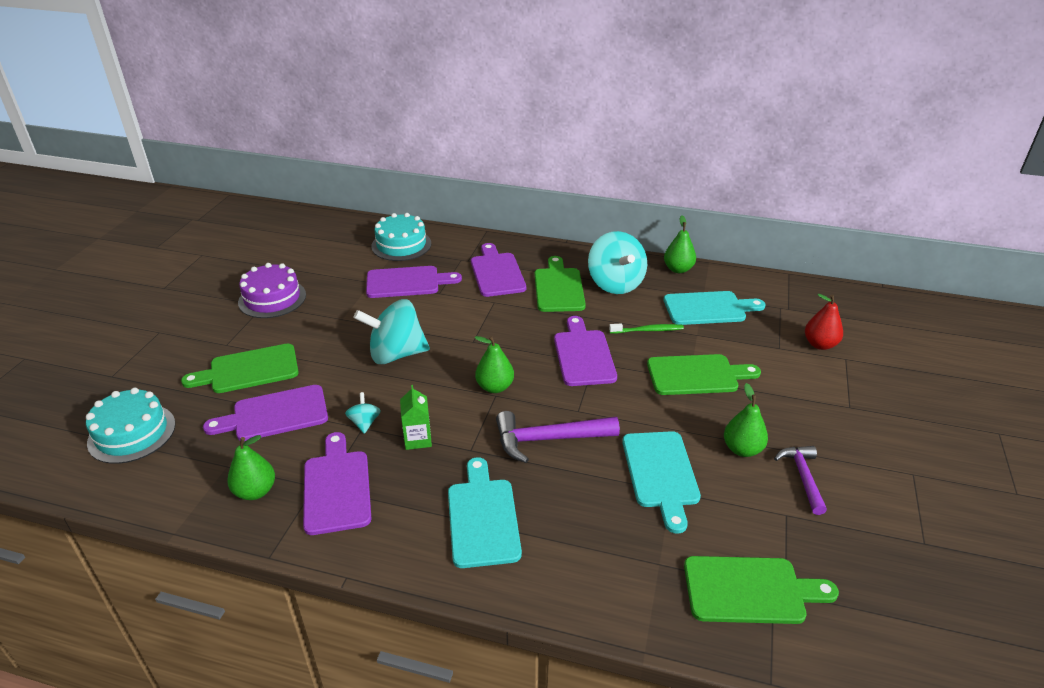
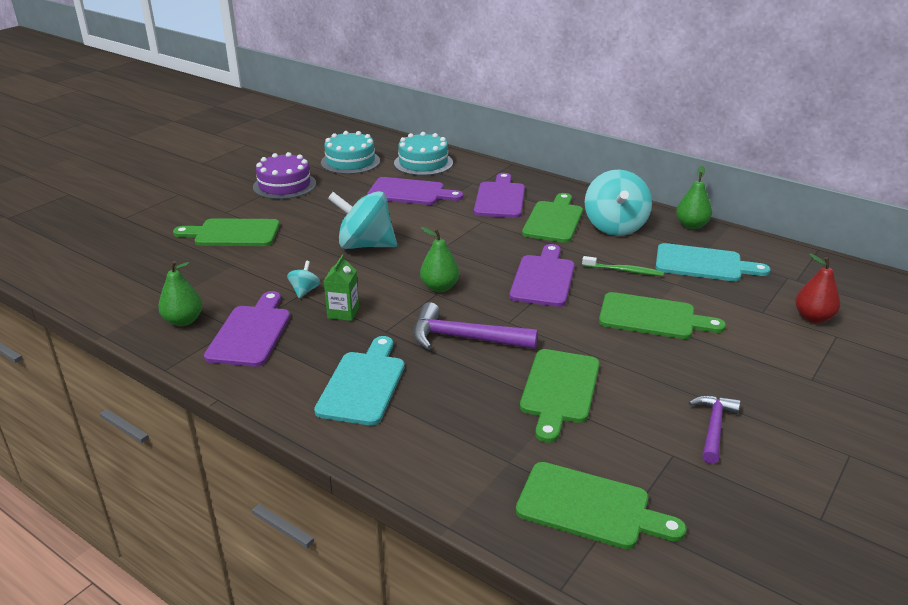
camera: 20 degrees right, 5 degrees down
turquoise cake [86,388,176,464] -> turquoise cake moved to [321,131,380,174]
purple cutting board [203,385,328,441] -> none
turquoise cutting board [622,431,701,534] -> green cutting board [520,349,600,443]
green pear [724,383,768,457] -> none

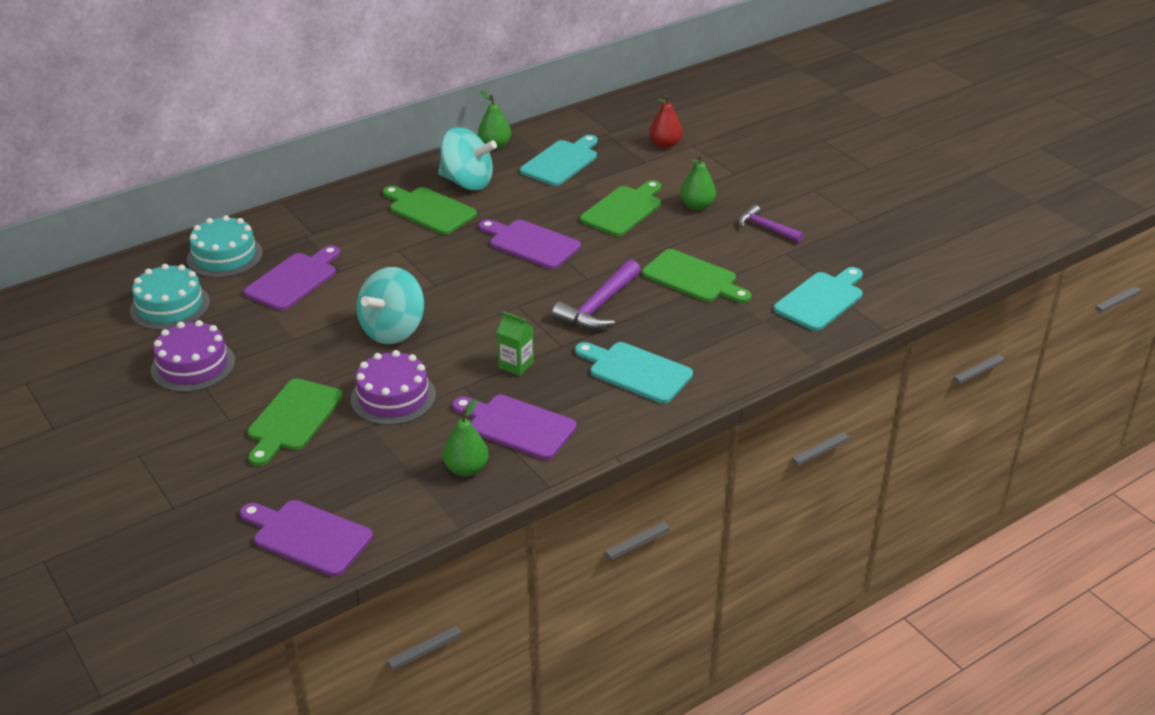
camera: 70 degrees left, 5 degrees up
turquoise spinning top [287,261,320,298] -> none
green pear [420,227,459,292] -> green pear moved to [680,155,716,210]
purple cutting board [474,173,525,218] -> purple cutting board moved to [240,500,373,577]
green cutting board [516,462,686,549] -> turquoise cutting board [774,267,863,331]
green toothbrush [582,256,664,276] -> none
none -> purple cake [351,350,436,425]

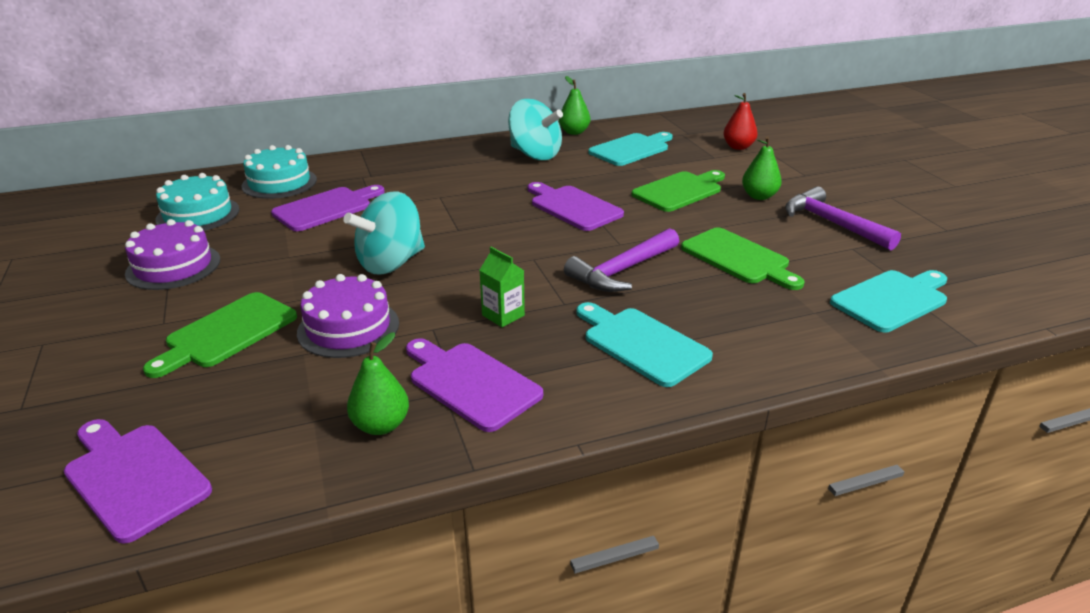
camera: 15 degrees right, 5 degrees down
green cutting board [383,186,477,235] -> none
purple hammer [738,205,804,243] -> purple hammer [785,186,901,251], size x1.53

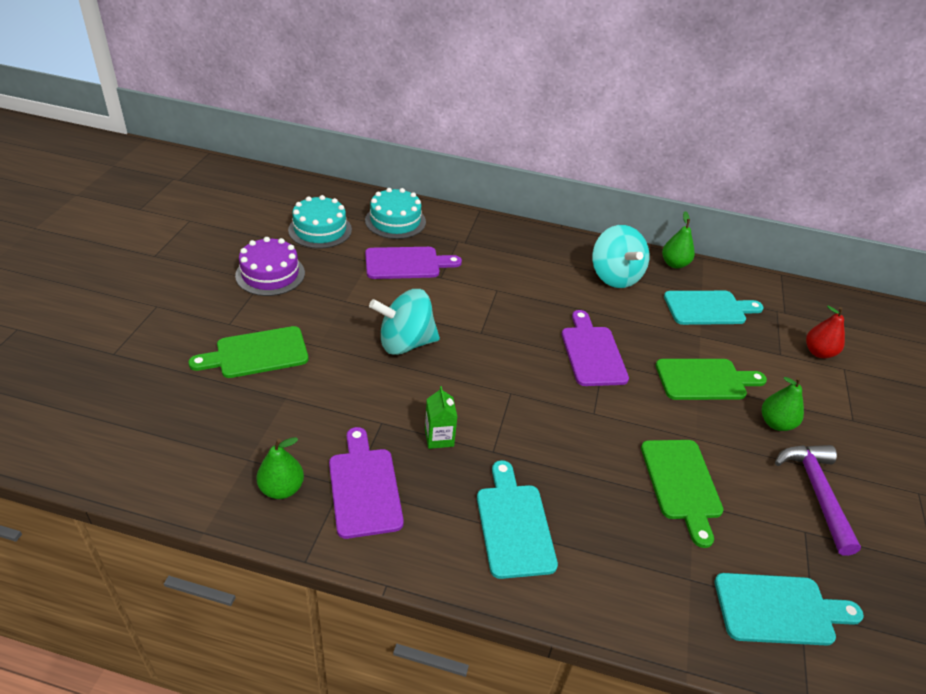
camera: 30 degrees right, 10 degrees up
purple cutting board [64,419,212,544] -> none
purple cake [297,274,399,358] -> none
purple hammer [564,228,679,292] -> none

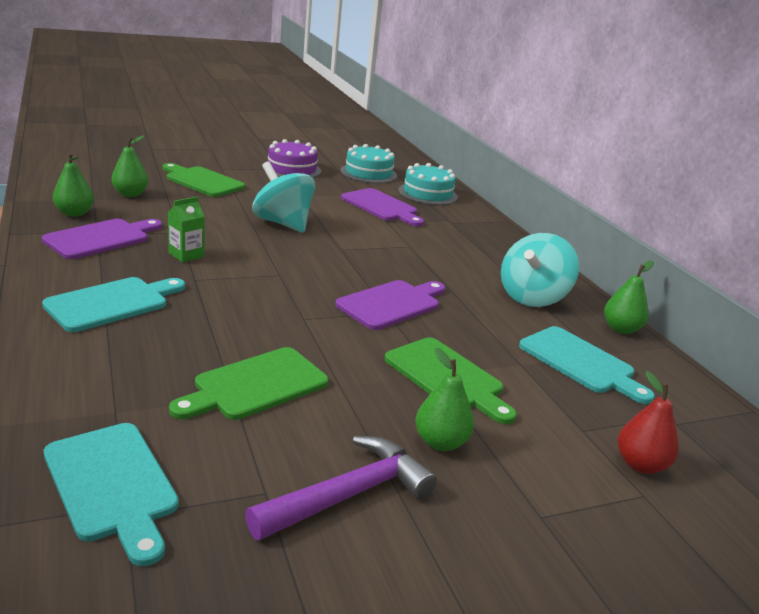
camera: 55 degrees right, 15 degrees down
none -> green pear [112,135,148,197]

